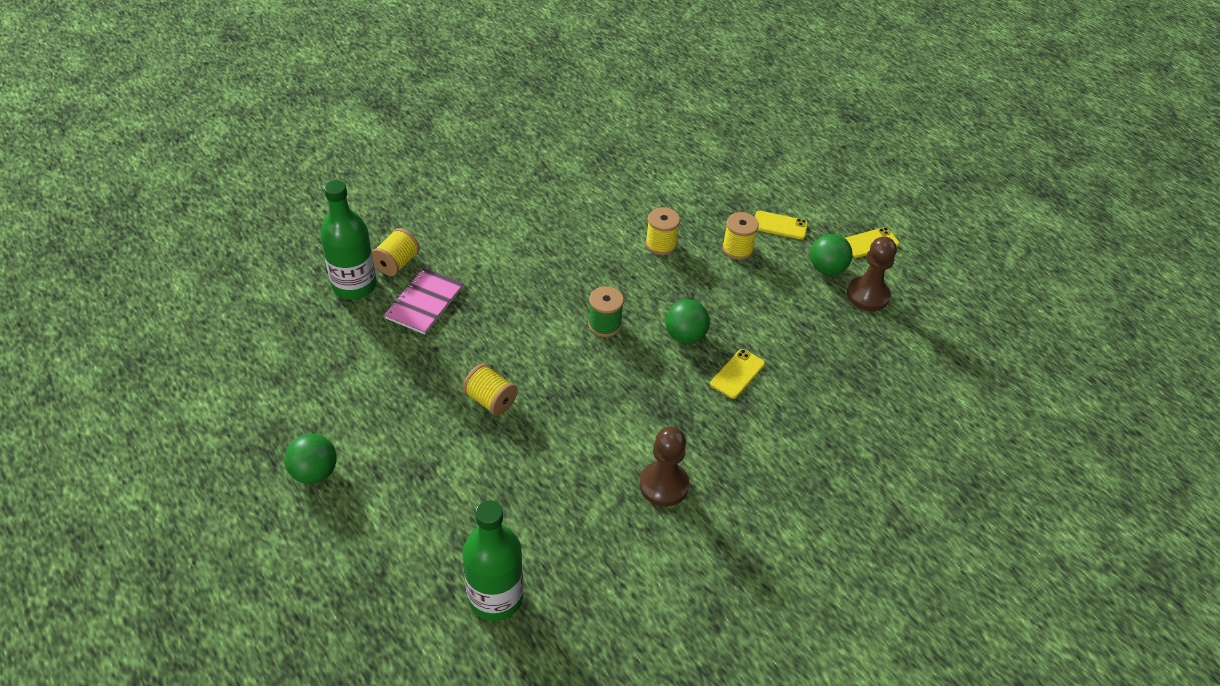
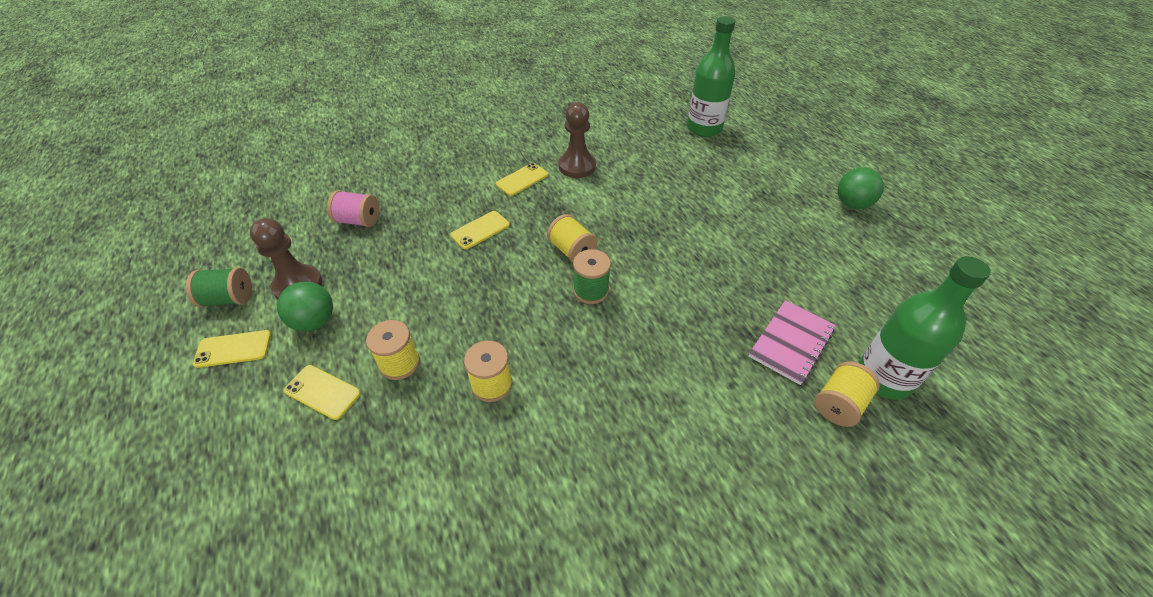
camera: 165 degrees left, 0 degrees up
yellow spool [463,364,518,416] -> yellow spool moved to [547,214,597,262]
green ball [666,299,710,344] -> none
none -> green spool [186,268,252,307]
none -> pink spool [327,190,379,227]
none -> yellow phone [496,163,548,196]

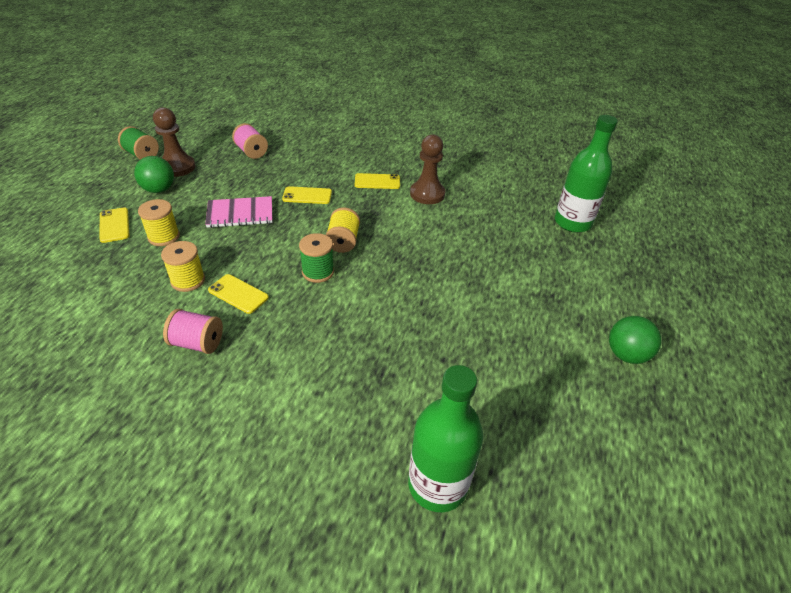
camera: 40 degrees right, 5 degrees down
yellow phone [193,330,271,368] -> yellow phone moved to [208,274,269,314]
pink notebook [749,300,836,385] -> pink notebook moved to [205,196,272,228]
yellow spool [815,362,880,427] -> none
none -> pink spool [163,309,223,354]

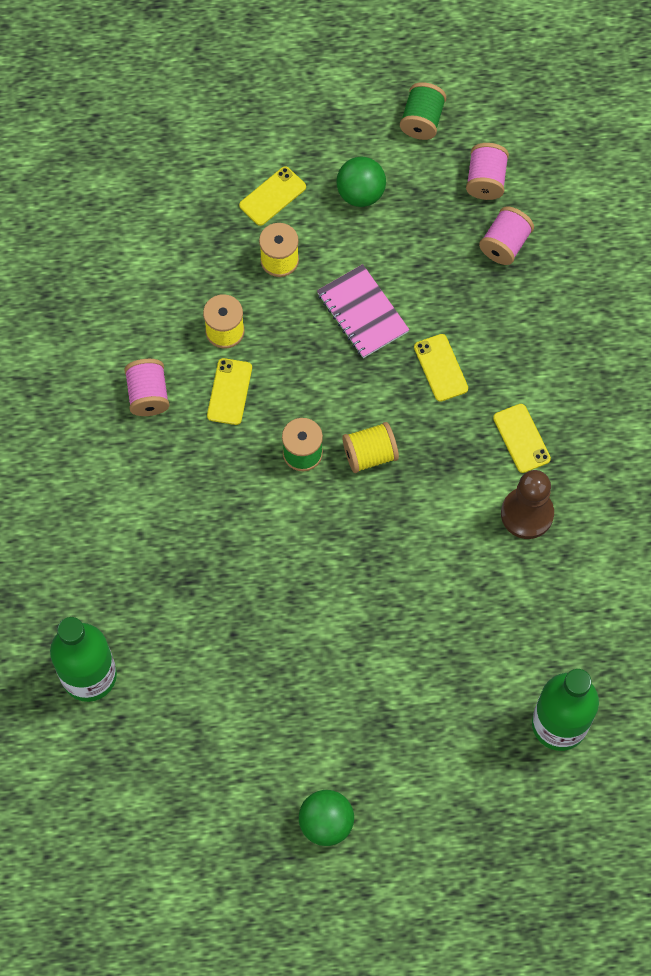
camera: 70 degrees right, 25 degrees up
brown pawn [153,107,195,177] -> none
none -> pink spool [466,143,509,200]

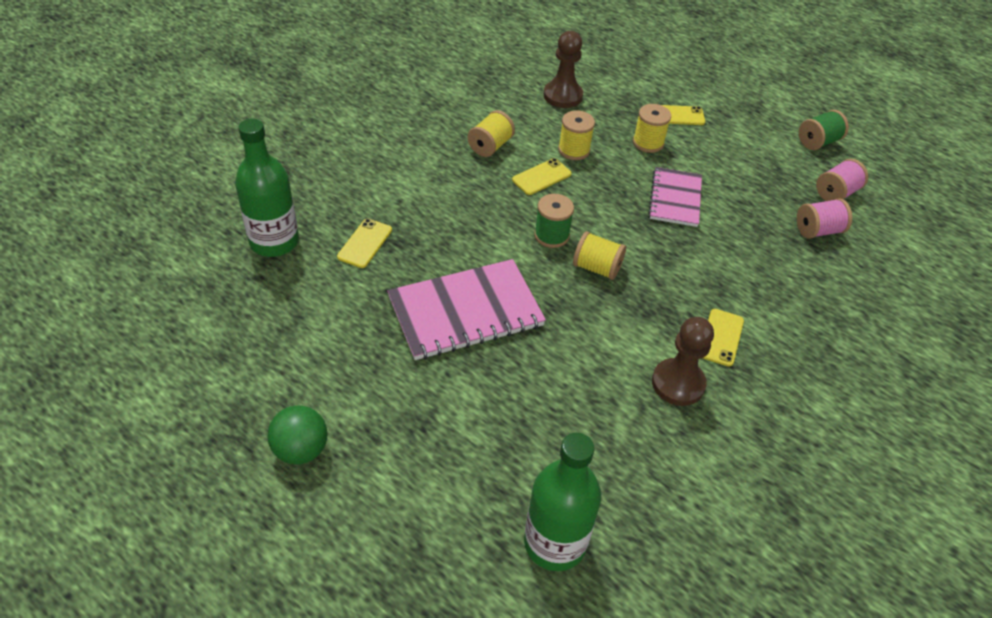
camera: 40 degrees right, 20 degrees down
pink spool [124,359,170,416] -> yellow spool [468,110,515,157]
green ball [336,157,386,207] -> none
yellow phone [414,334,468,402] -> yellow phone moved to [337,219,392,268]
none -> pink notebook [387,259,546,360]
none -> brown pawn [544,31,583,108]

